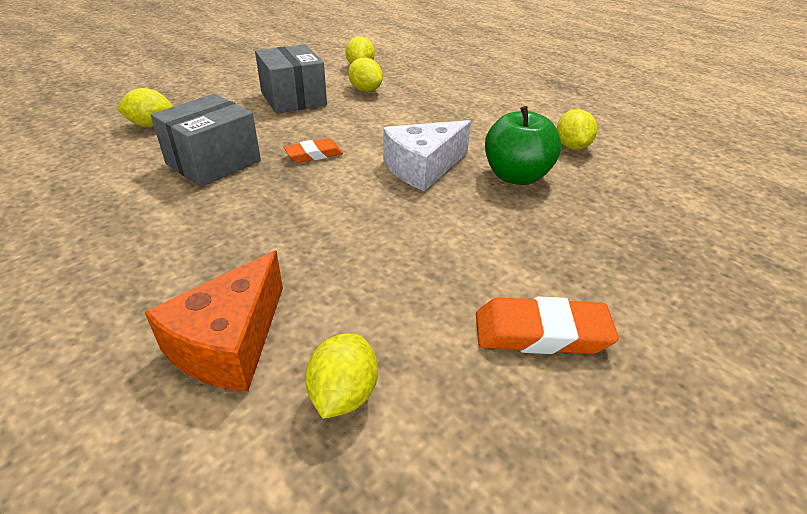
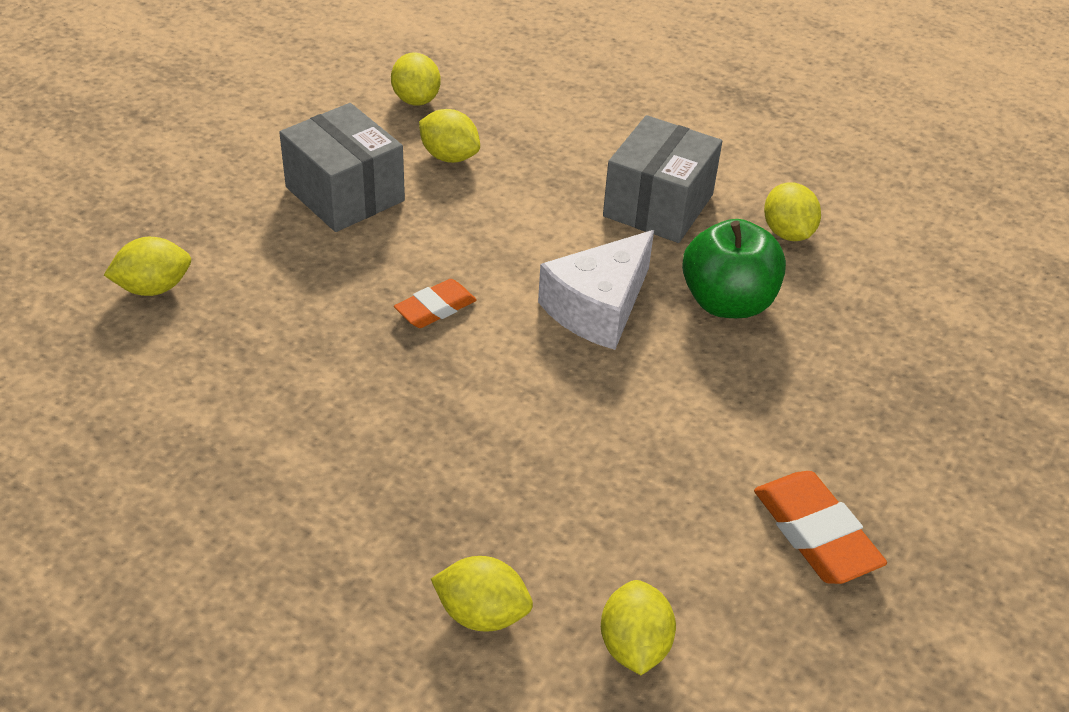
camera: 15 degrees left, 5 degrees up
orange cheese [145,251,283,392] -> yellow lemon [431,556,533,632]
grey box [151,94,261,187] -> grey box moved to [603,115,722,243]
orange eraser [476,296,619,354] -> orange eraser turned 75 degrees clockwise [754,471,887,584]

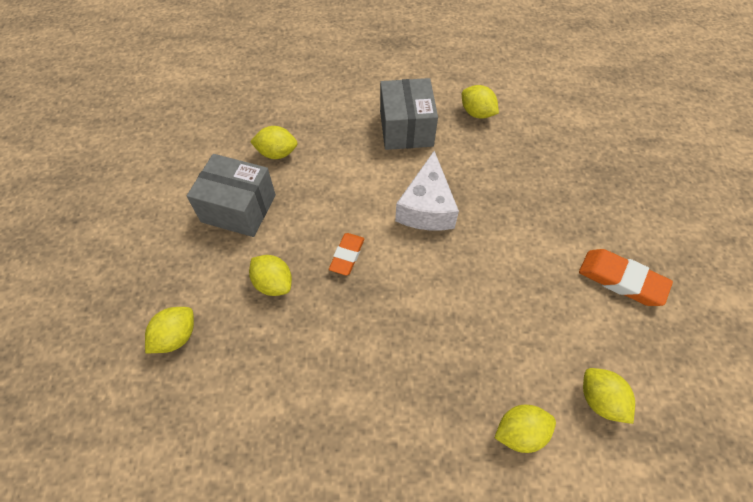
camera: 30 degrees left, 15 degrees up
yellow lemon [391,53,440,106] -> yellow lemon moved to [249,255,292,296]
green apple [682,219,786,318] -> none

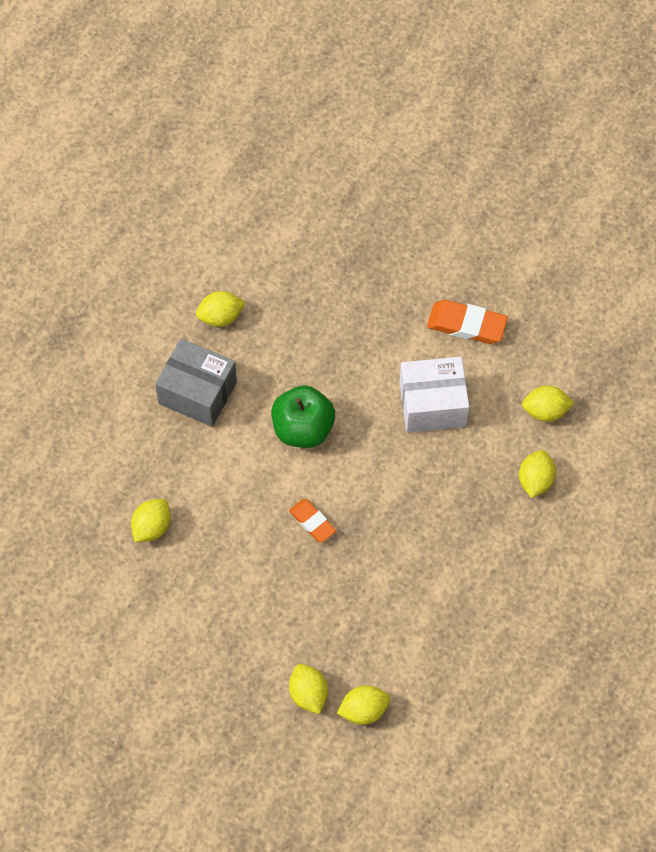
camera: 60 degrees left, 5 degrees up
grey box [187,154,276,237] -> none
yellow lemon [249,255,292,296] -> yellow lemon moved to [337,685,390,725]
white cheese [395,151,459,231] -> green apple [271,385,335,448]
orange eraser [579,249,673,306] -> orange eraser turned 45 degrees clockwise [427,300,508,344]
none -> white box [400,357,469,433]

